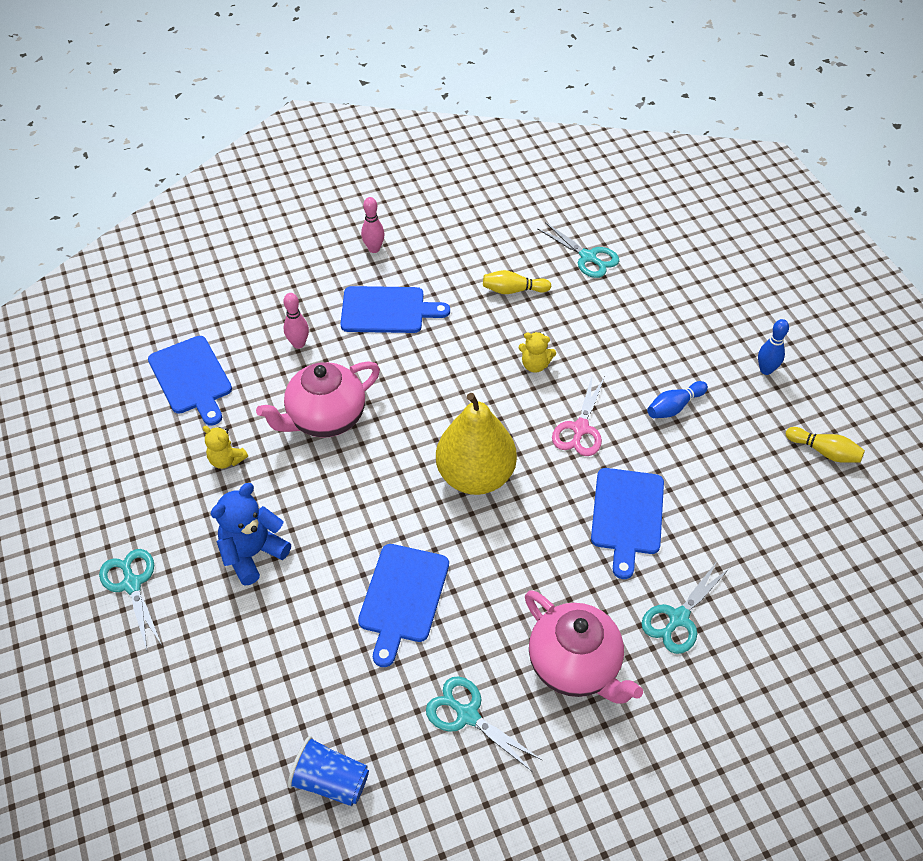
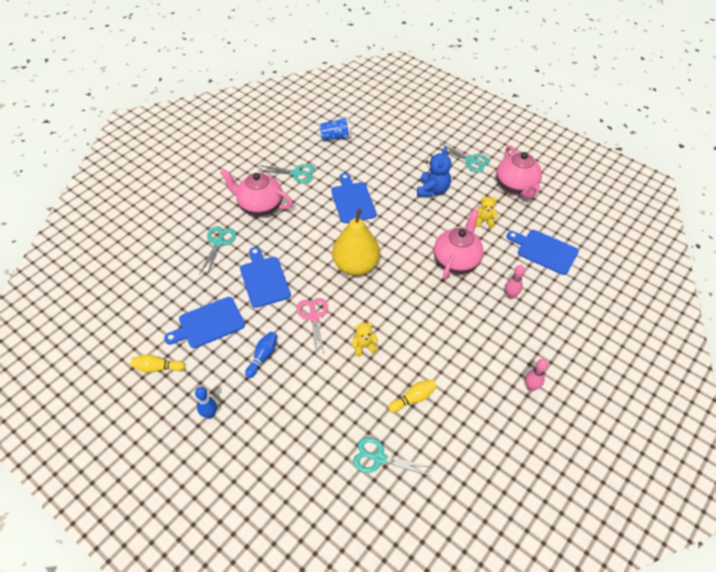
camera: 150 degrees right, 0 degrees up
blue cutting board [340,286,450,333] -> blue cutting board moved to [164,297,245,348]
none -> pink teapot [496,145,542,199]

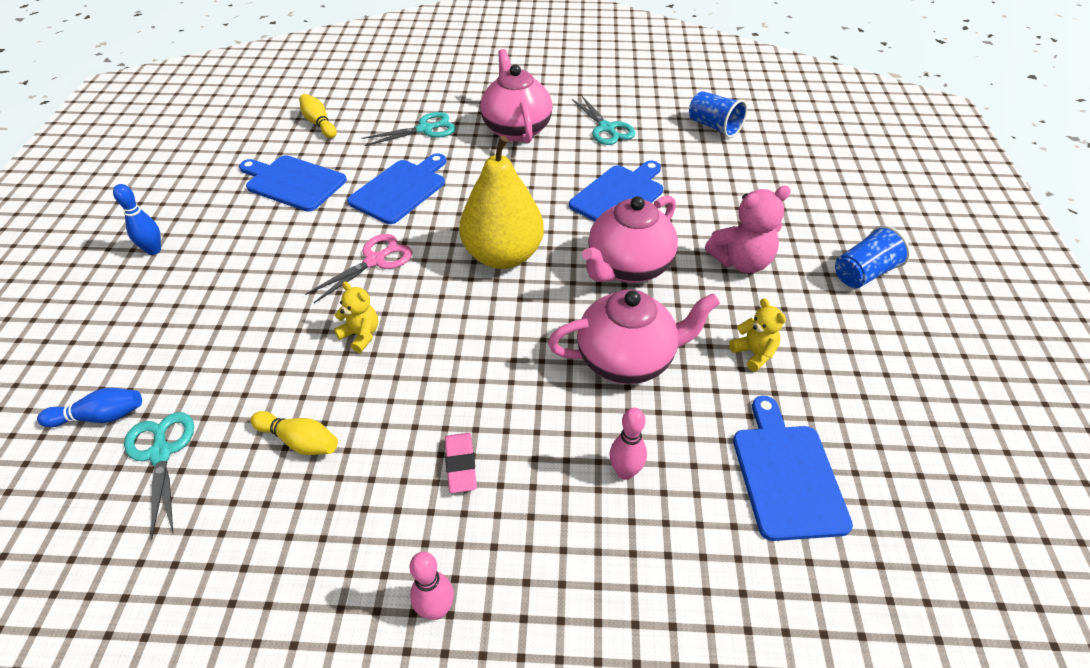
camera: 55 degrees right, 5 degrees down
yellow bowling pin [130,354,185,373] -> yellow bowling pin moved to [299,94,337,138]
blue bowling pin [245,332,277,378] -> blue bowling pin moved to [37,388,142,427]
blue teddy bear [417,147,452,197] -> pink teddy bear [705,186,791,273]
turquoise scissors [436,143,490,172] -> blue cup [835,225,910,288]
pink teapot [496,145,542,199] -> pink teapot moved to [582,195,678,283]
none -> pink eraser [445,433,477,493]

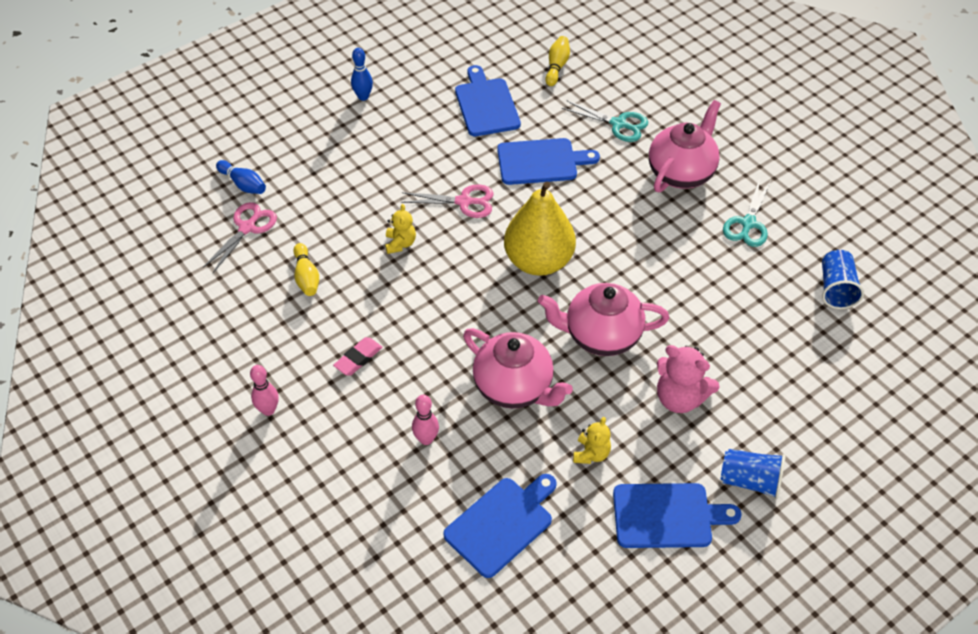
camera: 50 degrees right, 5 degrees up
turquoise scissors [124,412,194,540] -> pink scissors [203,202,277,273]
blue cutting board [569,161,663,221] -> blue cutting board moved to [613,483,741,548]

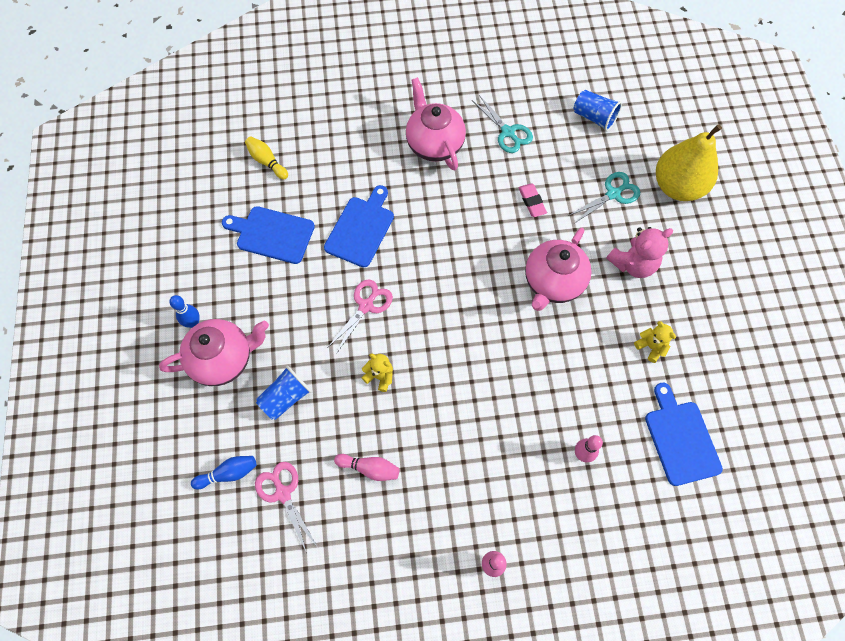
camera: 60 degrees left, 15 degrees up
yellow bowling pin [293,243,319,296] -> pink bowling pin [334,454,400,481]
pink eraser [333,337,382,376] -> pink eraser moved to [518,183,547,217]
pink teapot [463,328,573,409] -> pink teapot moved to [159,319,269,386]
yellow pear [504,182,576,276] -> yellow pear moved to [656,124,722,201]
turquoise scissors [562,100,648,142] -> turquoise scissors moved to [568,172,640,224]
blue cutting board [613,483,741,548] -> none
blue cup [721,449,786,499] -> blue cup moved to [256,365,312,420]

